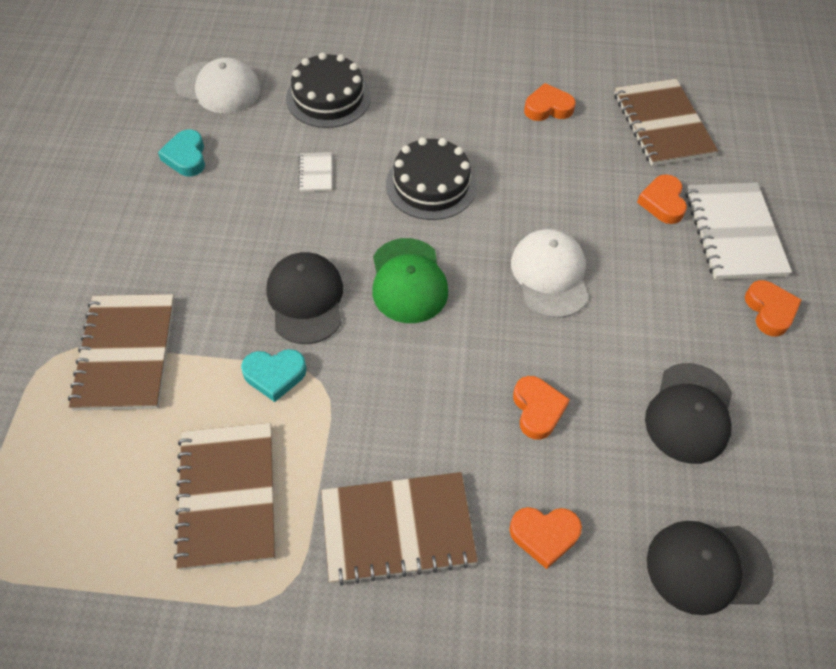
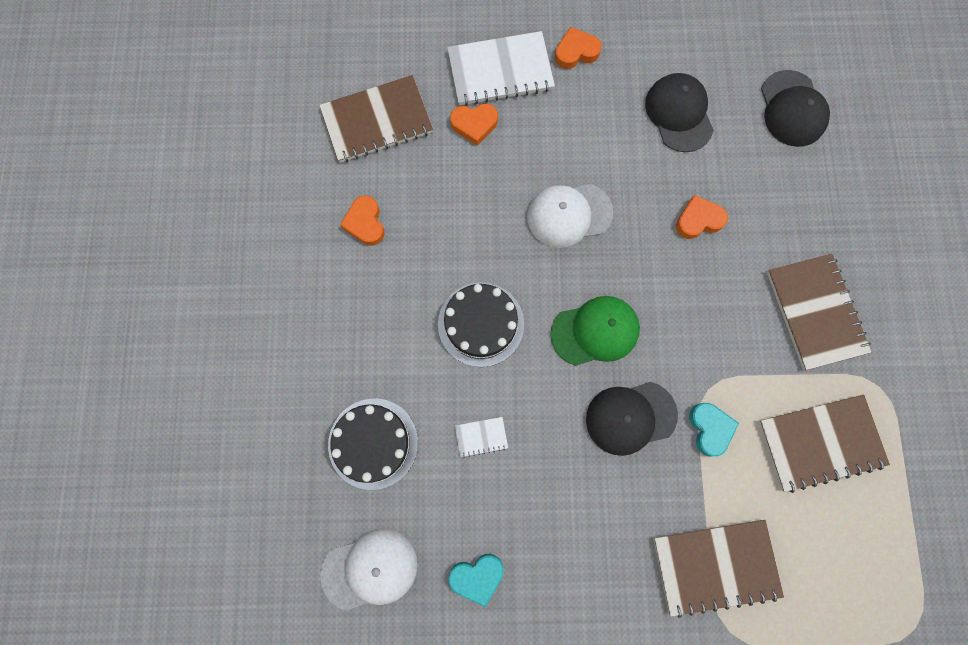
camera: 95 degrees left, 20 degrees up
white cap [175,58,261,113] -> white cap turned 60 degrees clockwise [320,529,417,611]
orange heart [509,507,582,569] -> none
black cap [645,363,732,464] -> black cap turned 120 degrees counterclockwise [645,73,714,152]

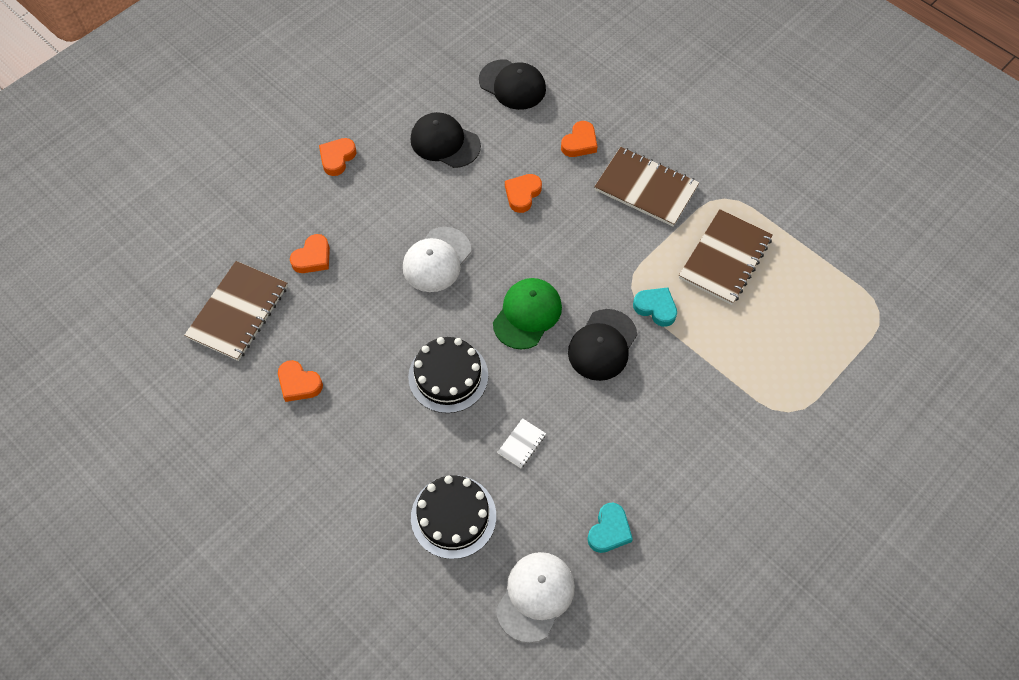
camera: 45 degrees left, 15 degrees down
white notebook [447,31,555,106] -> none
brown notebook [653,520,784,618] -> none
none -> orange heart [561,121,597,157]

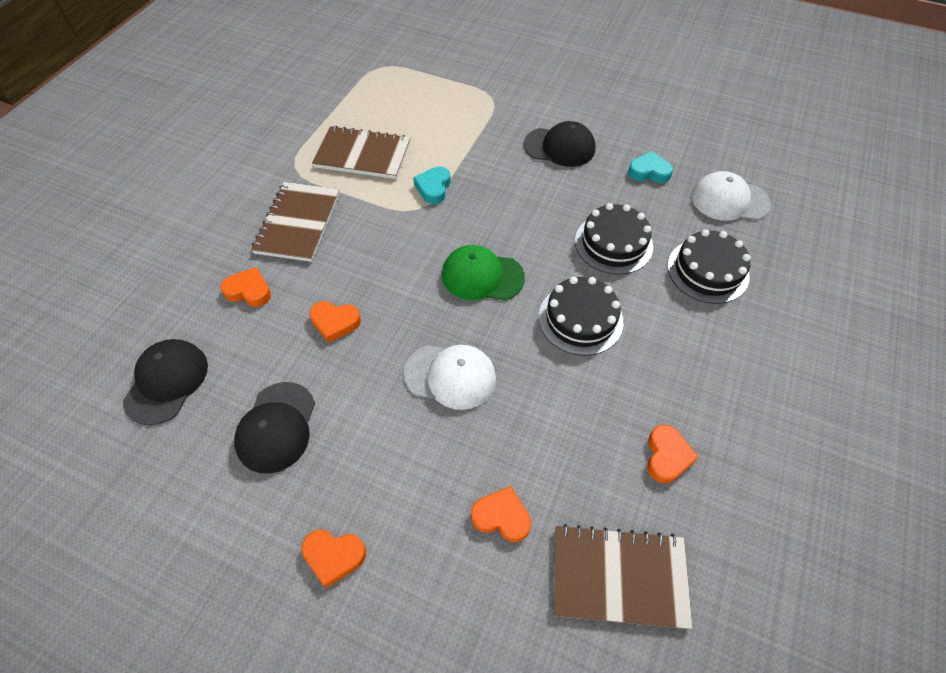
camera: 110 degrees left, 5 degrees down
white notebook [497,418,546,468] -> black cake [575,203,653,274]
black cap [568,309,637,381] -> black cap moved to [524,121,595,167]

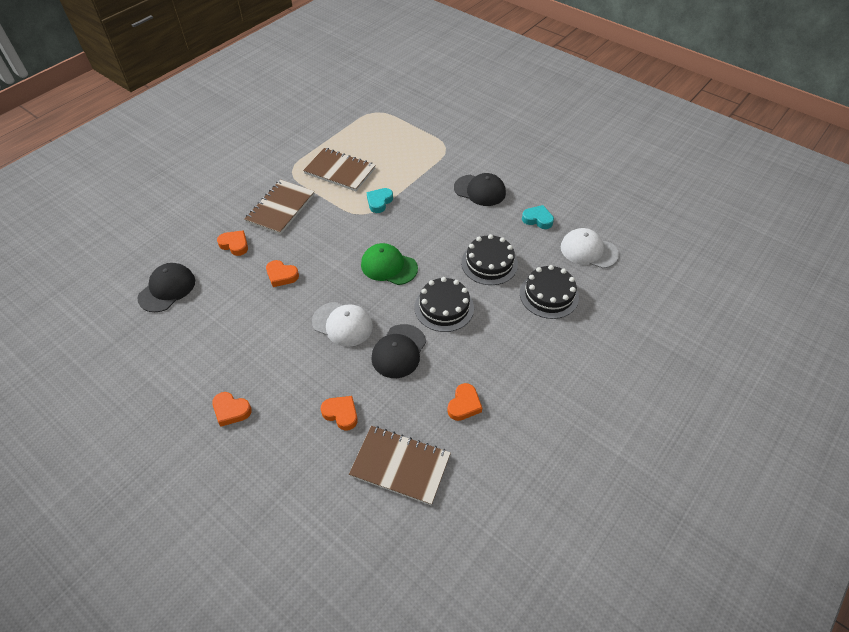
camera: 15 degrees right, 5 degrees down
black cap [234,382,315,474] -> black cap moved to [371,324,426,378]

